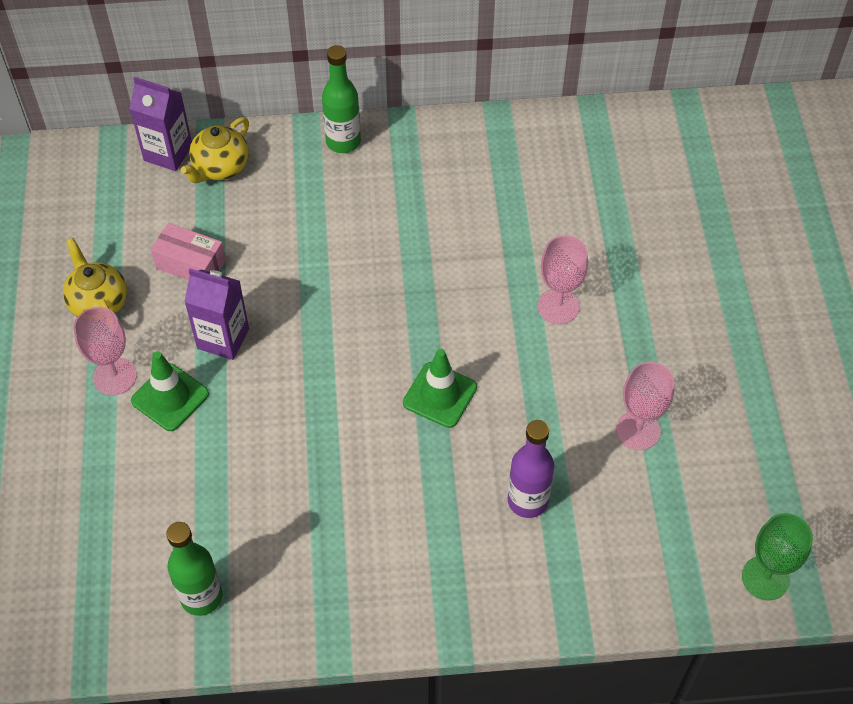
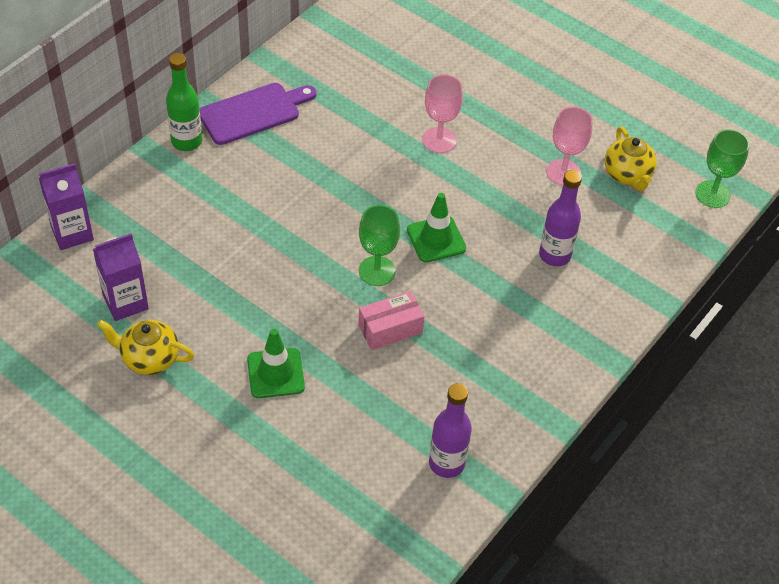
camera: 50 degrees left, 5 degrees down
pink goblet [73,307,137,395] -> none
pink box [151,223,226,280] -> pink box moved to [358,291,425,350]
green bottle [166,522,223,616] -> purple bottle [429,383,472,478]
yellow teapot [181,117,249,183] -> yellow teapot moved to [605,127,657,191]
purple carton [184,268,249,360] -> purple carton moved to [93,233,149,321]
none -> purple cutting board [200,83,317,145]
none -> green goblet [359,205,400,286]

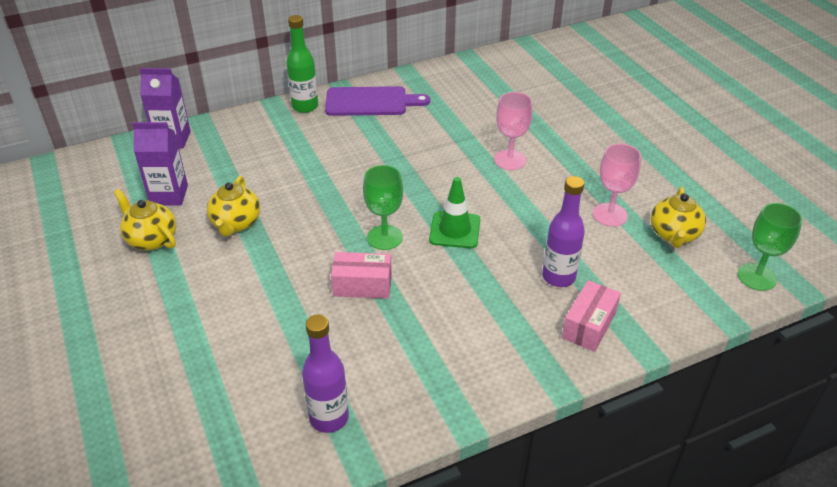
camera: 30 degrees right, 10 degrees down
green traffic cone [247,329,305,398] -> none
none -> yellow teapot [207,176,260,237]
none -> pink box [562,280,621,352]

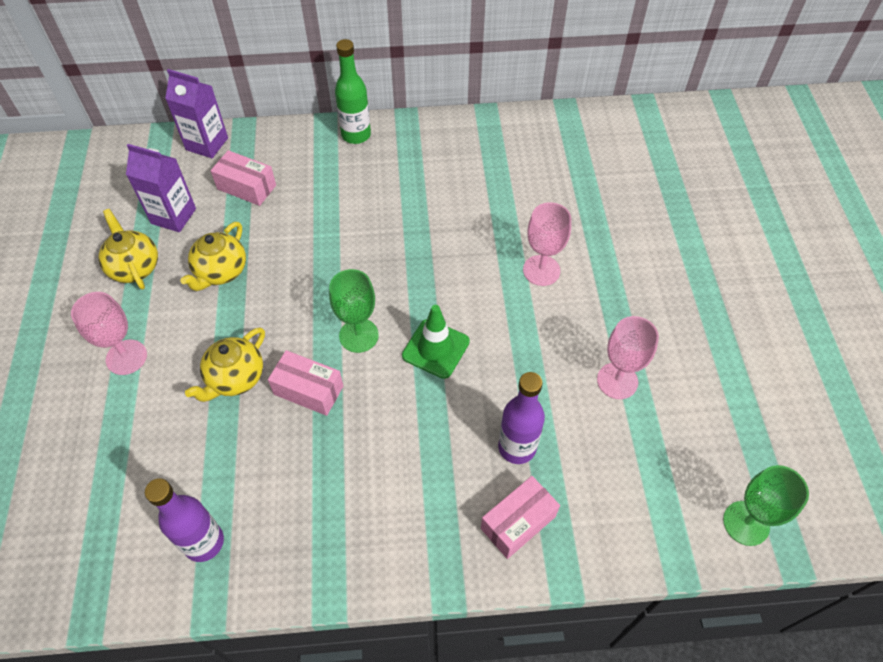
camera: 20 degrees right, 15 degrees up
purple cutting board [325,86,430,116] -> none
yellow teapot [651,187,706,248] -> yellow teapot moved to [185,327,265,402]
none -> pink goblet [71,292,147,375]
none -> pink box [210,150,276,206]

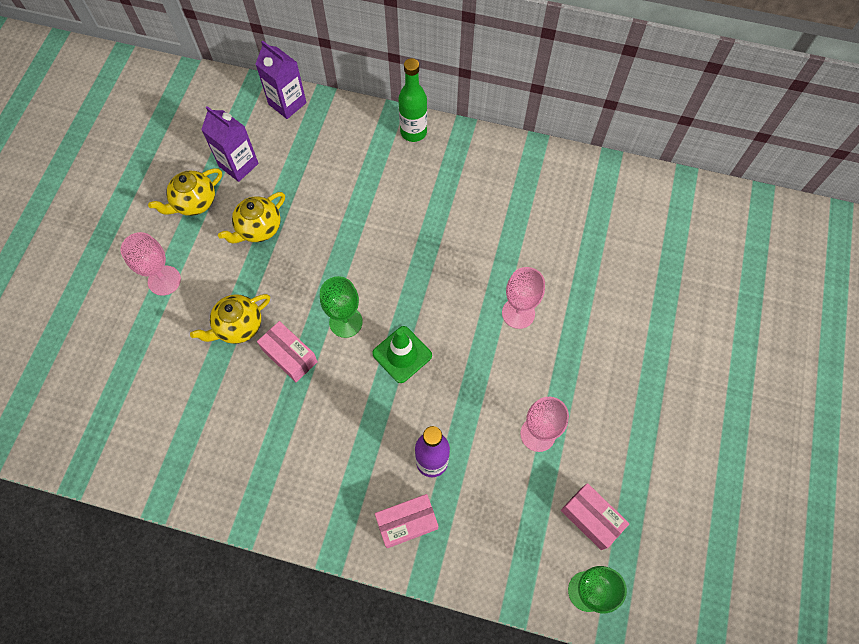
camera: 20 degrees right, 10 degrees up
yellow teapot [98,209,158,290] -> yellow teapot turned 120 degrees counterclockwise [148,168,222,216]
purple bottle [145,478,224,562] -> none
pink box [210,150,276,206] -> pink box moved to [561,483,630,550]

